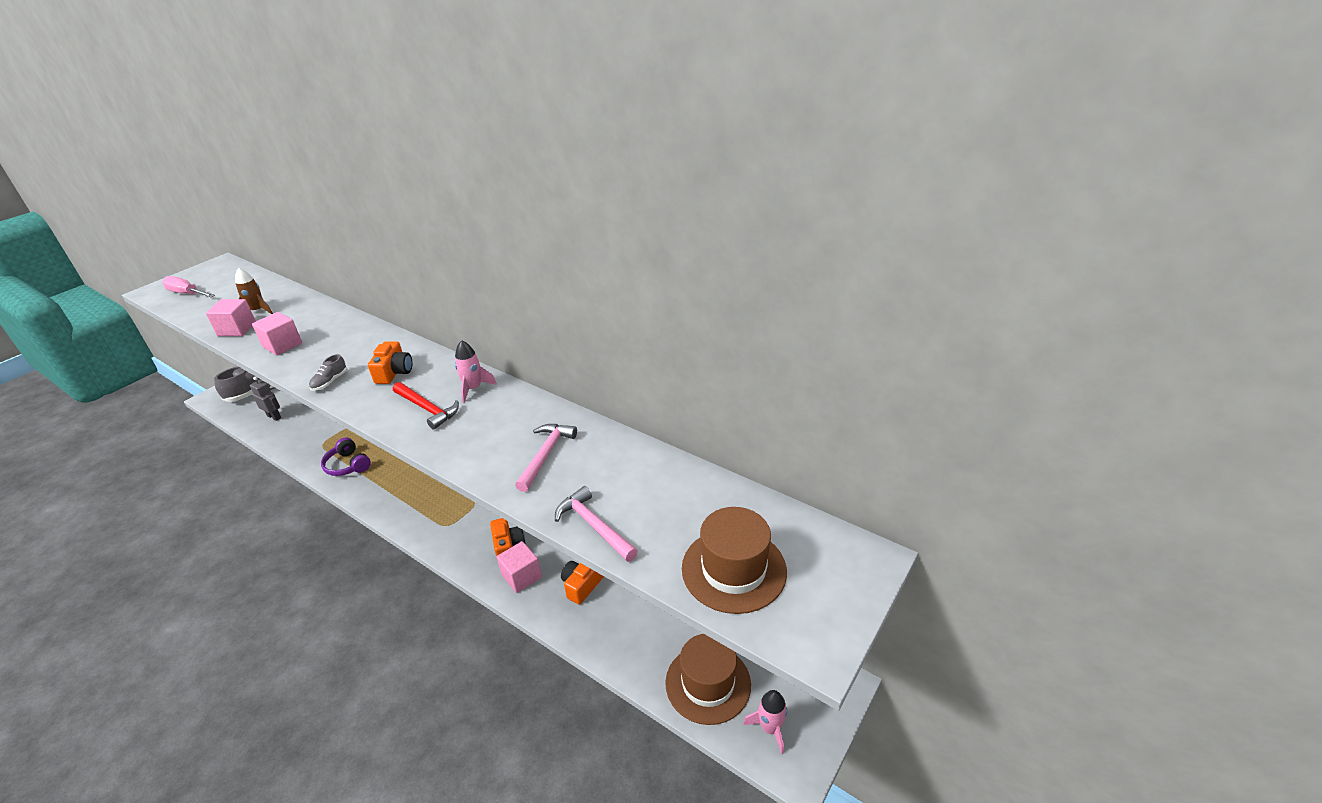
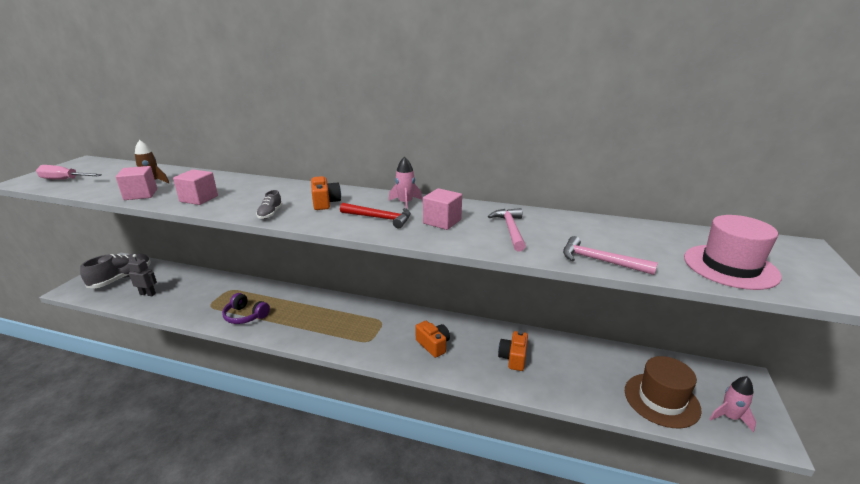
camera: 20 degrees left, 10 degrees down
pink cube [497,541,542,593] -> pink cube moved to [423,188,462,230]
brown hat [682,507,787,614] -> pink hat [684,215,782,290]

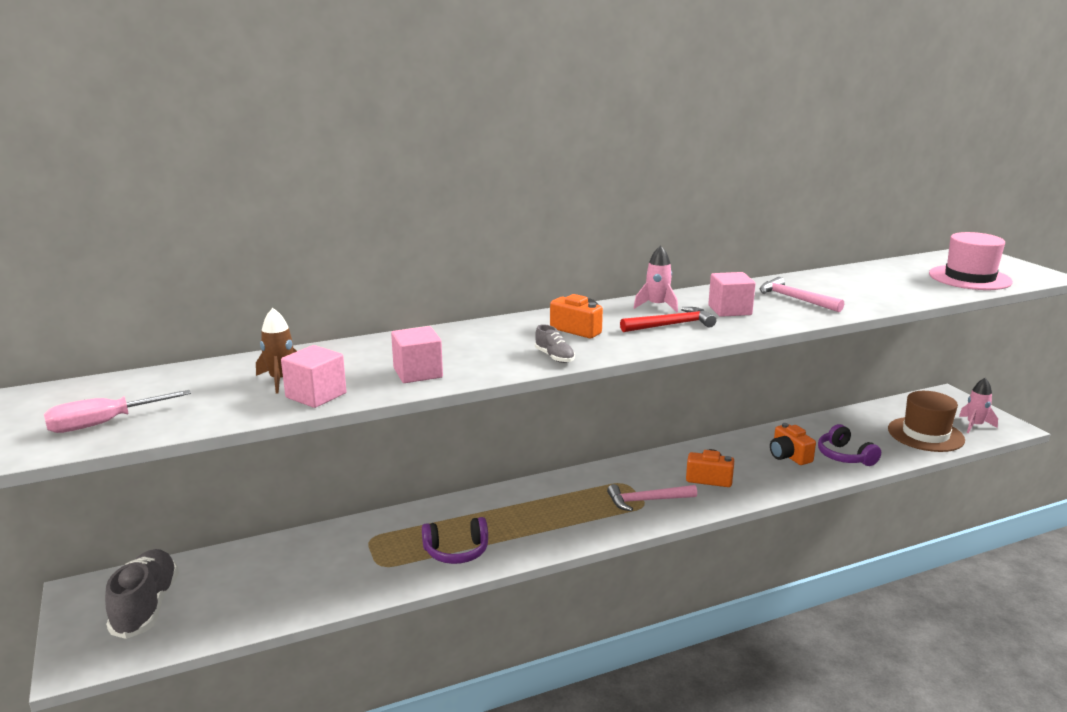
camera: 40 degrees left, 5 degrees down
grey robot [128,254,157,296] -> none
pink hammer [563,236,658,275] -> pink hammer moved to [607,484,697,511]
none -> purple headphones [818,424,881,466]

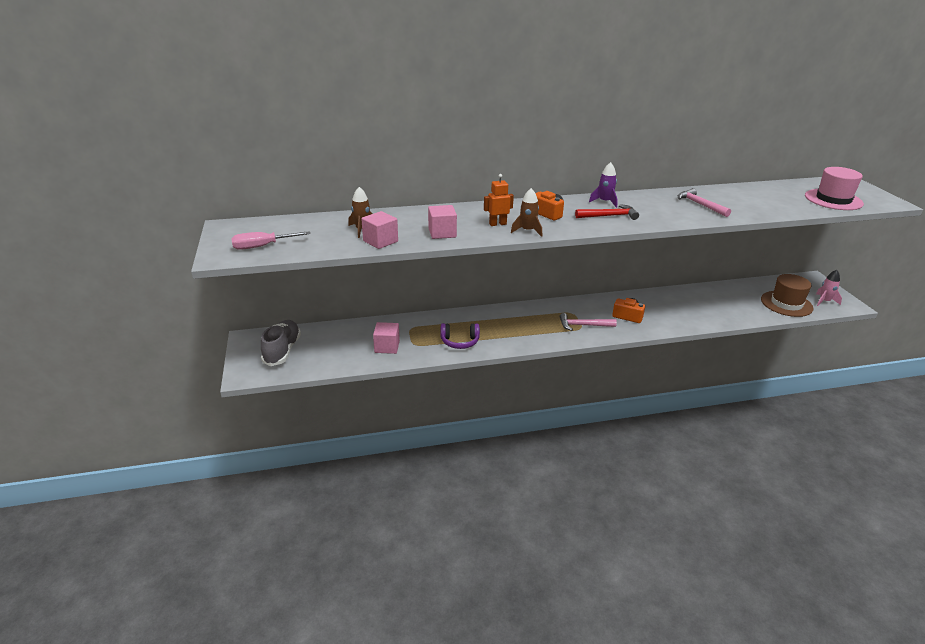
camera: 10 degrees right, 10 degrees up
grey shoe [535,324,575,363] -> brown rocket [511,188,542,237]
pink rocket [634,245,678,312] -> purple rocket [589,162,618,208]
pink cube [708,272,756,317] -> pink cube moved to [373,322,400,354]
orange camera [770,423,816,465] -> none
purple headphones [818,424,881,466] -> none
none -> orange robot [484,174,514,226]

